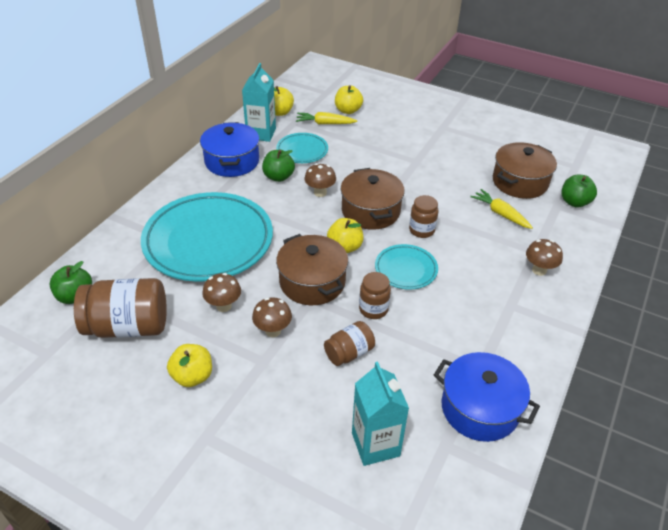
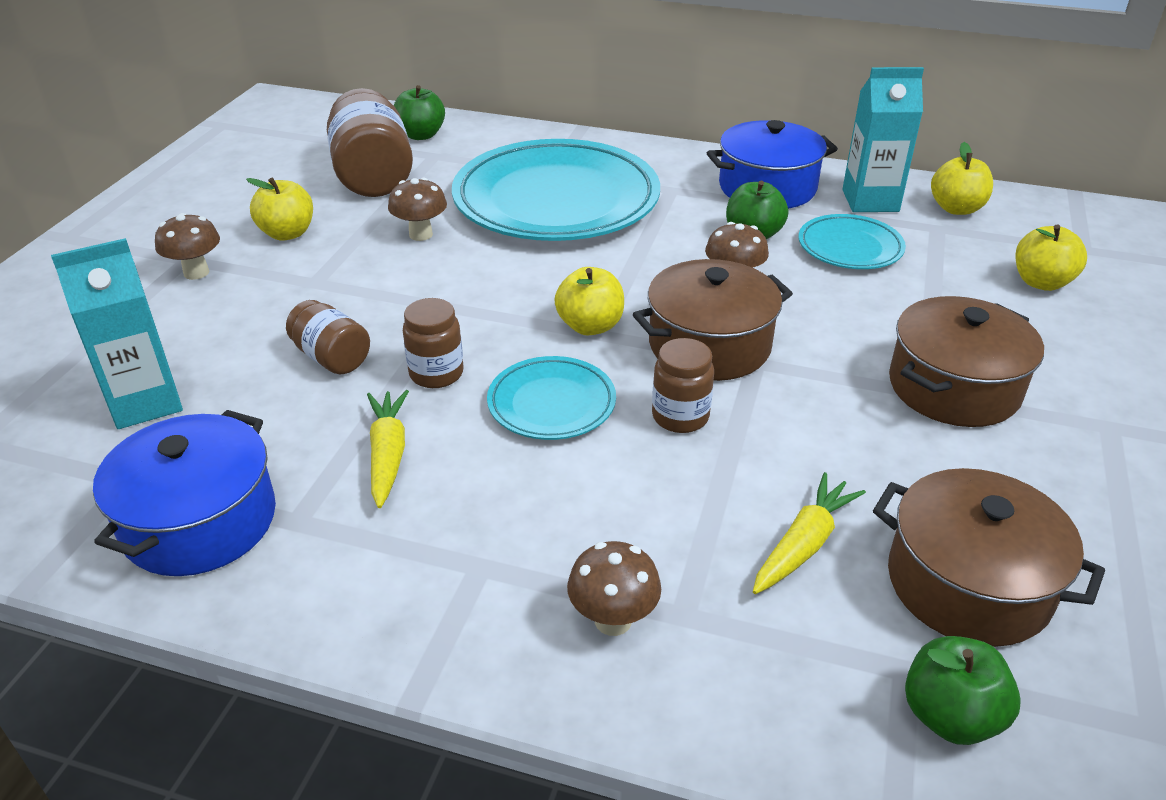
camera: 80 degrees right, 5 degrees down
brown mushroom [252,297,292,337] -> brown mushroom moved to [155,213,220,280]
brown pot [276,234,348,305] -> brown pot moved to [889,296,1044,427]
yellow carrot [296,112,357,124] -> yellow carrot moved to [367,390,409,508]

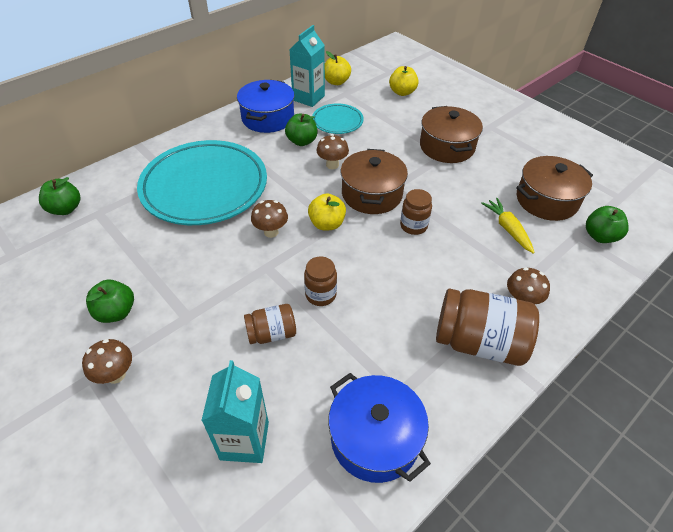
camera: 60 degrees left, 10 degrees up
yellow apple [246,177,313,240] -> green apple [86,280,134,323]
brown jar [327,88,413,197] -> brown jar moved to [436,289,539,366]
yellow carrot [367,390,409,508] -> none
brown mushroom [388,178,447,241] -> brown mushroom moved to [251,200,288,238]
turquoise plate [487,356,616,440] -> none

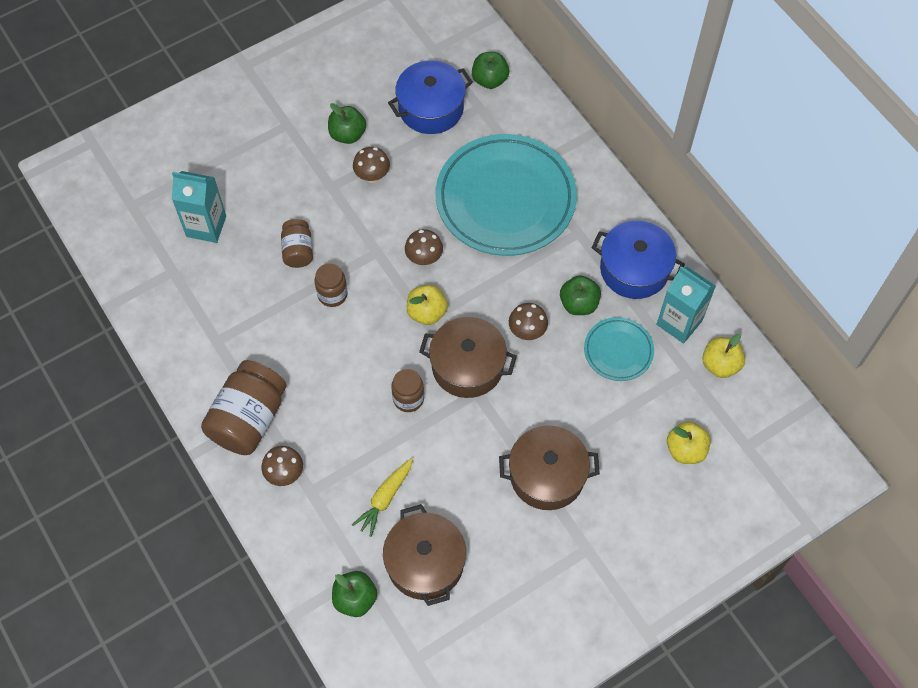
camera: 100 degrees right, 15 degrees up
brown mushroom [82,339,132,384] -> brown mushroom moved to [353,147,390,183]
blue pot [328,373,431,483] -> blue pot moved to [388,61,473,134]
yellow carrot [481,198,535,254] -> yellow carrot turned 135 degrees clockwise [352,458,413,537]

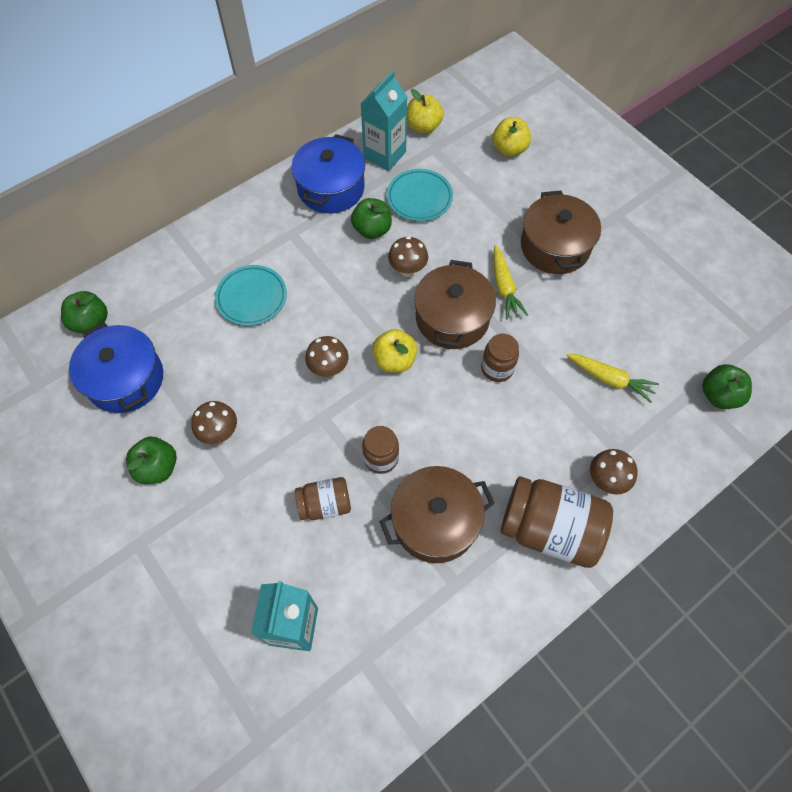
camera: 95 degrees left, 0 degrees up
brown pot [383,504,466,606] -> brown pot moved to [379,466,495,563]
turquoise plate [436,134,577,256] -> turquoise plate [215,265,287,326], size x0.47
none -> yellow carrot [493,245,528,319]

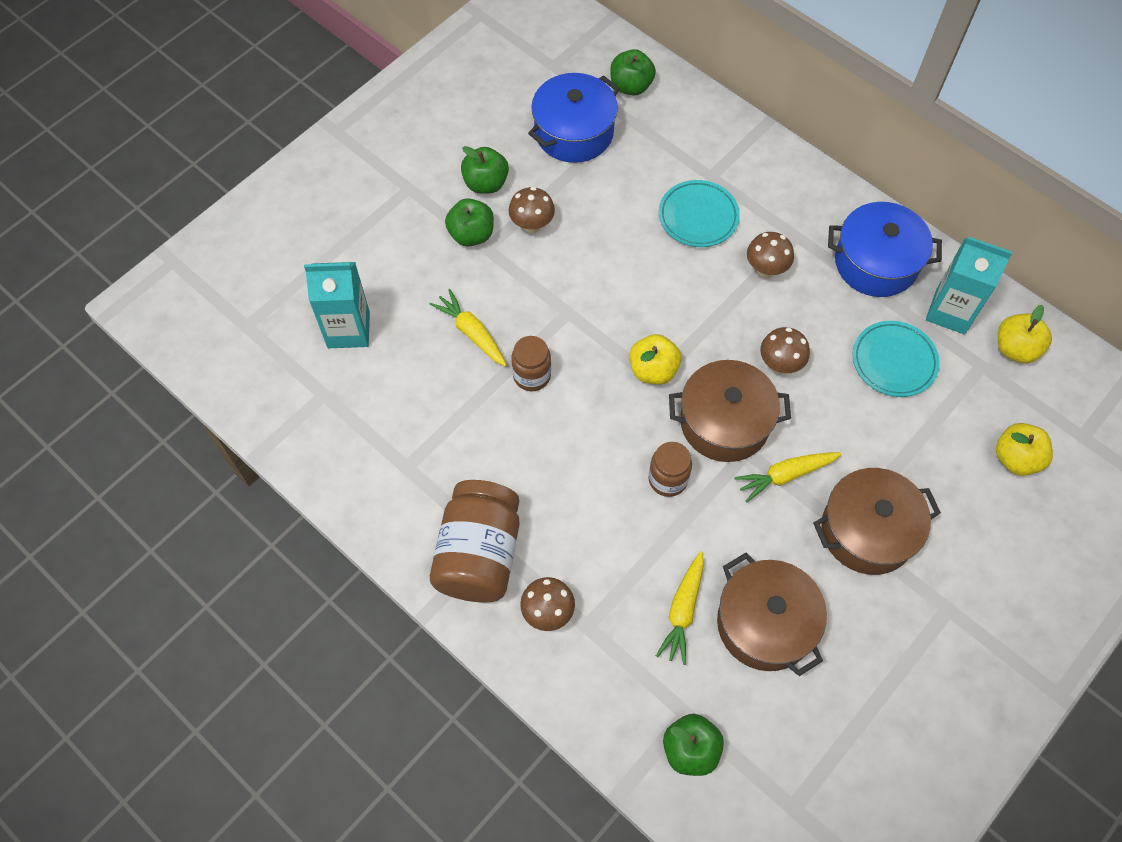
camera: 80 degrees right, 0 degrees up
brown jar [295,477,351,520] -> yellow carrot [429,289,507,366]
brown mushroom [305,336,348,377] -> brown mushroom moved to [747,232,794,278]
green apple [351,198,392,239] -> green apple moved to [445,198,494,246]
brown pot [379,466,495,563] -> brown pot moved to [717,553,827,676]

